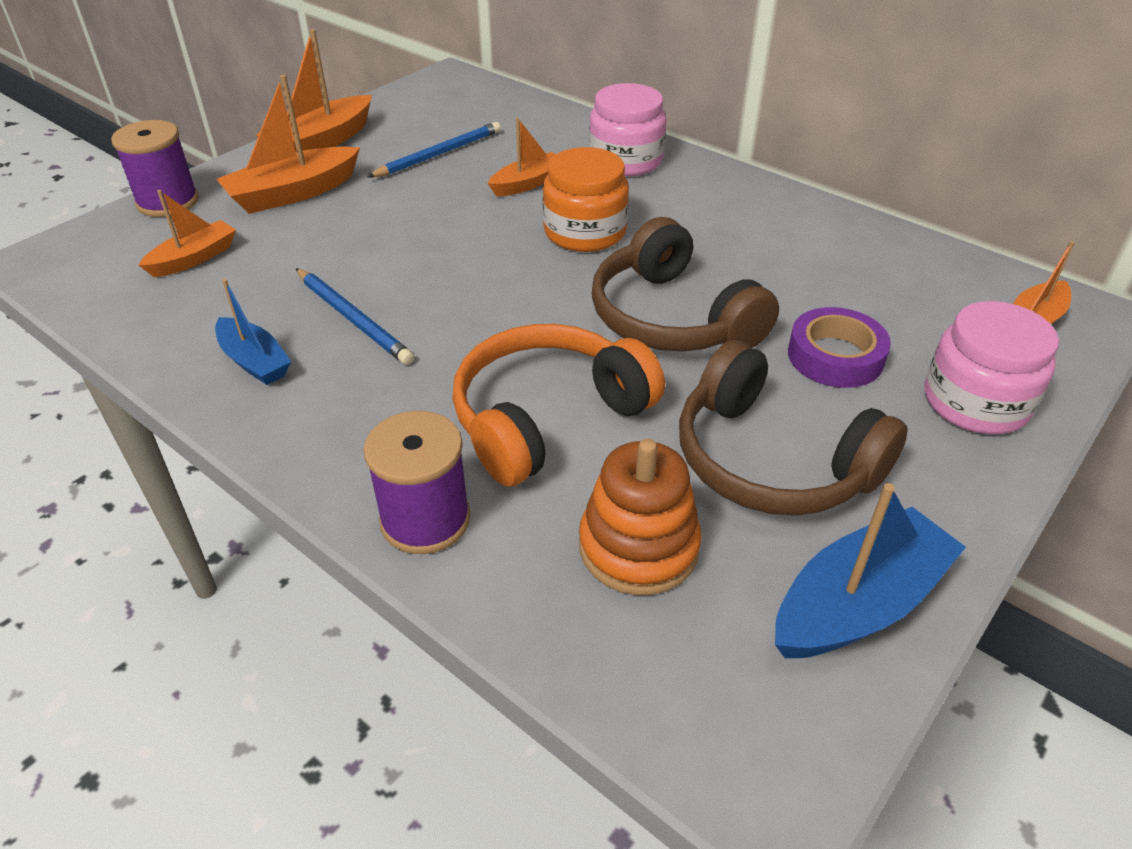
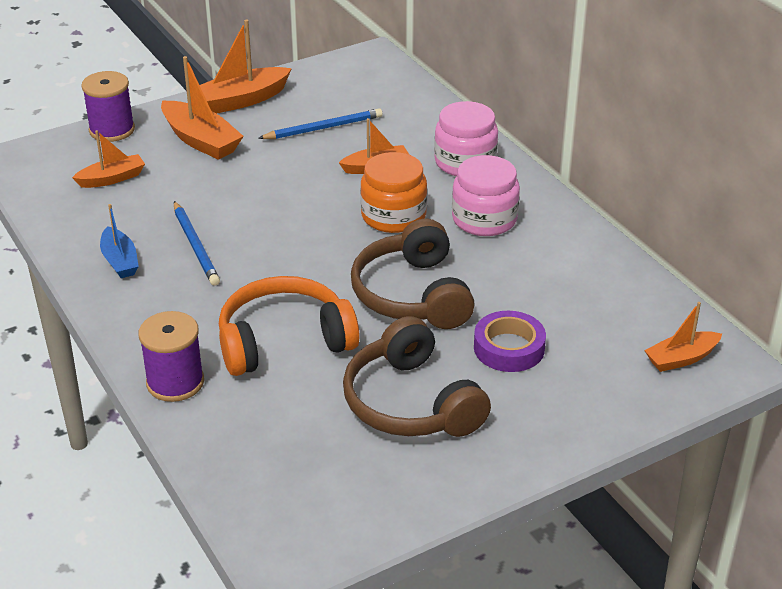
camera: 20 degrees right, 5 degrees down
orange boat [216,75,360,214] -> orange boat turned 120 degrees counterclockwise [161,56,244,160]
orange stacking toy [579,439,701,595] -> none
blue boat [775,483,966,658] -> none
pink jar [925,301,1059,434] -> pink jar moved to [452,155,520,236]

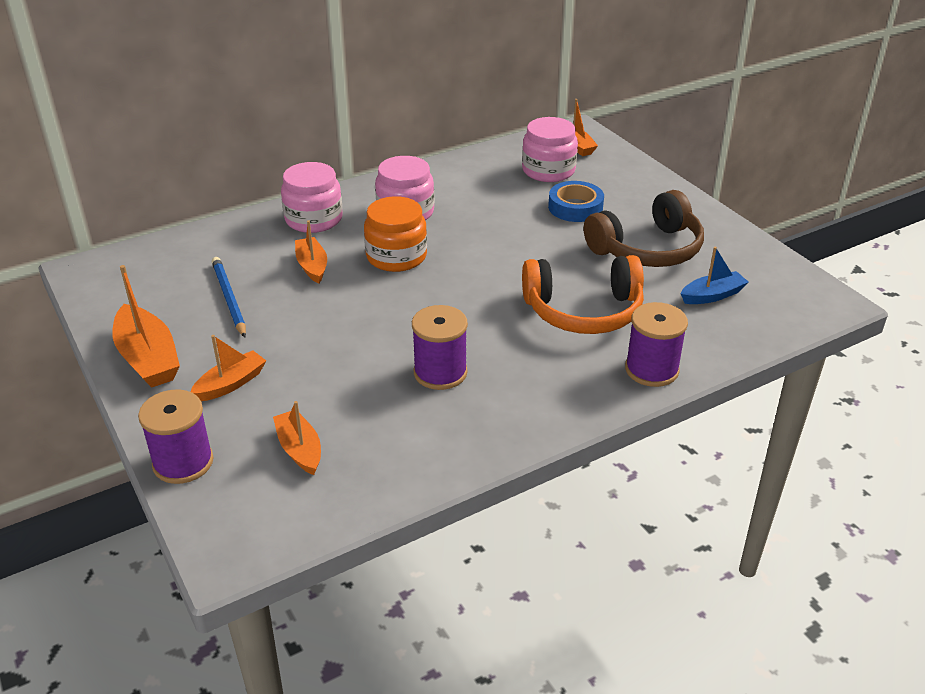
camera: 90 degrees left, 0 degrees up
blue boat [100,204,139,278] -> blue boat moved to [681,247,748,304]
orange boat [161,56,244,160] -> orange boat [190,335,266,401], size x0.63
blue pencil [174,201,220,286] -> purple spool [412,305,468,390]
orange headphones [219,276,360,376] -> orange headphones turned 75 degrees counterclockwise [522,255,644,334]
brown headphones [351,219,475,329] -> none
purple tape [474,311,546,372] -> blue tape [548,181,604,222]
none -> pink jar [522,117,578,182]

